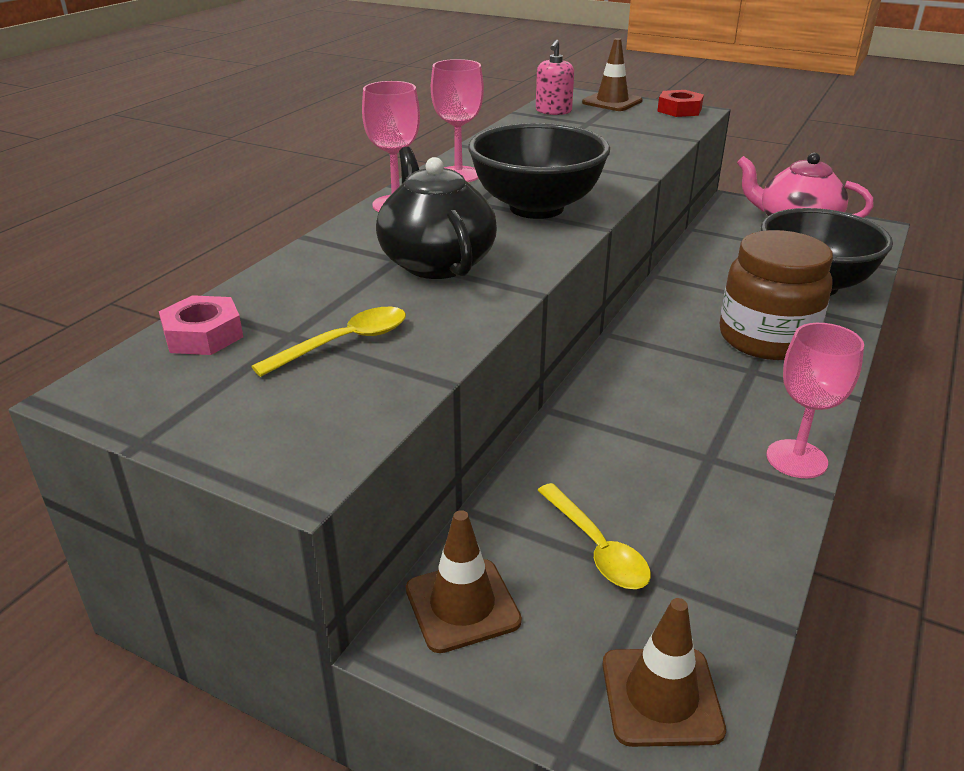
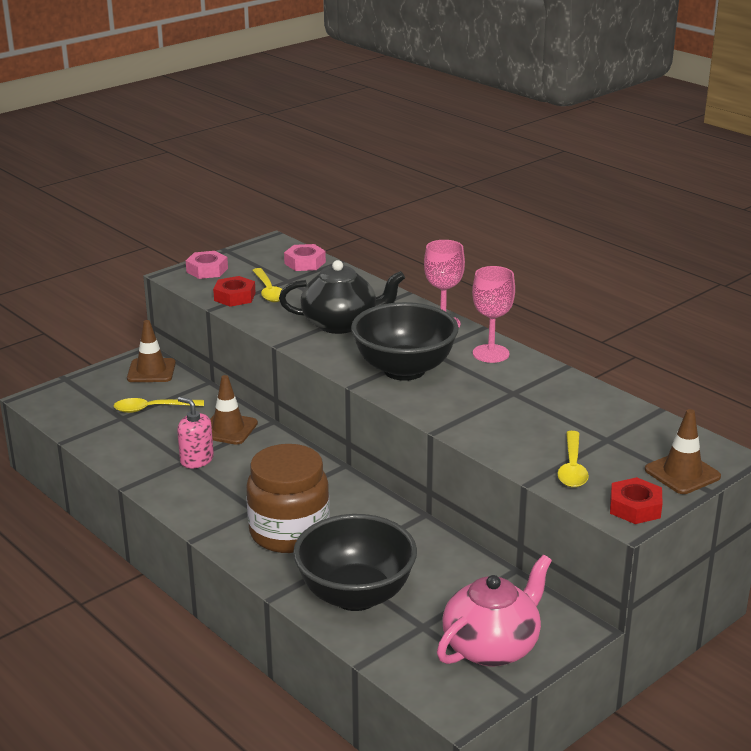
camera: 110 degrees right, 5 degrees down
pink soap dispenser [536,39,574,115] -> pink soap dispenser moved to [177,397,214,468]
brown traffic cone [603,598,726,747] -> brown traffic cone moved to [210,375,258,445]
pink goblet [766,323,864,478] -> none
none -> pink nut [186,251,228,279]
none -> red nut [213,276,256,307]
none -> yellow spoon [557,431,589,488]

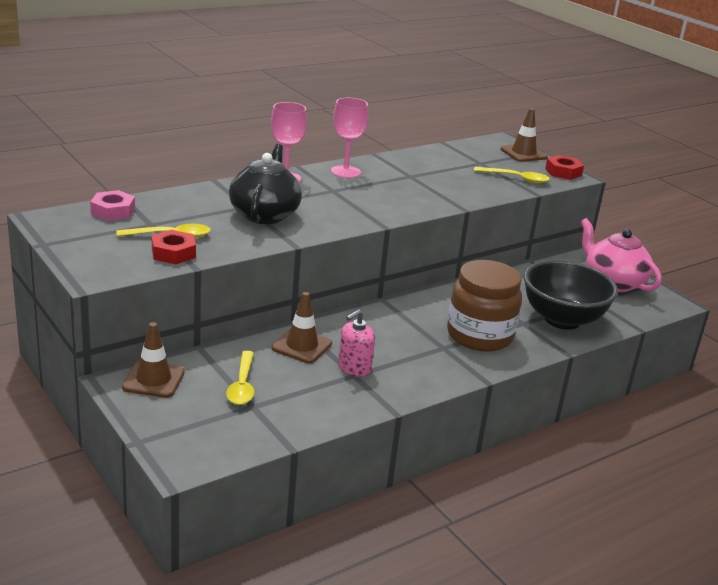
camera: 85 degrees left, 0 degrees up
pink nut [186,251,228,279] -> none
black bowl [351,302,459,381] -> none

